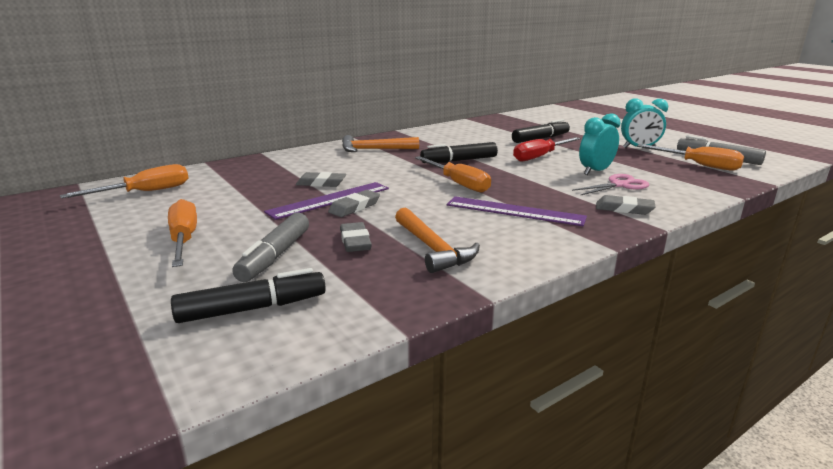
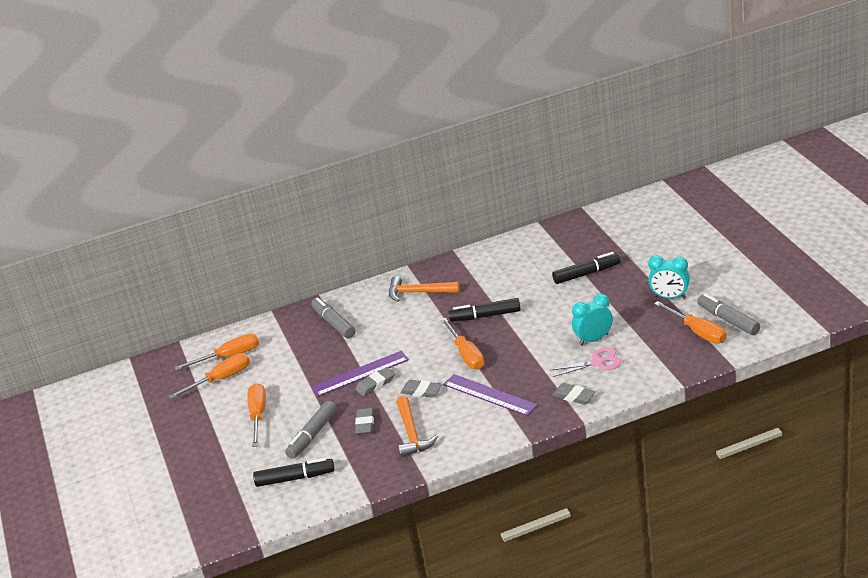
camera: 20 degrees right, 10 degrees up
grey eraser [296,172,346,187] -> grey eraser moved to [401,380,442,398]
red screwdriver [513,137,581,162] -> none
none -> orange screwdriver [169,353,250,399]
none -> grey marker [311,297,355,338]

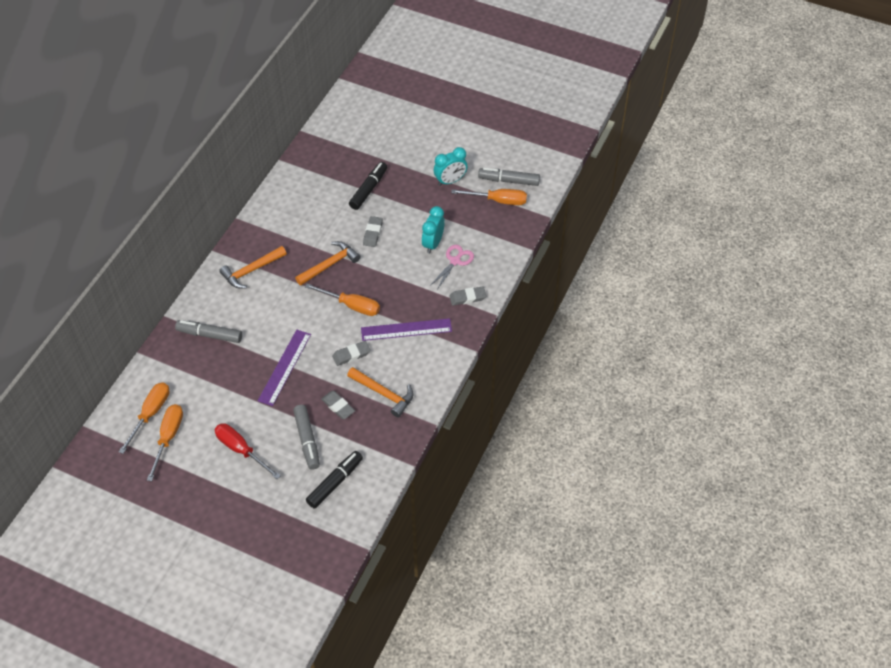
camera: 50 degrees left, 20 degrees up
orange screwdriver [247,383,266,447] -> red screwdriver [215,423,281,479]
grey eraser [355,367,395,396] -> grey eraser moved to [363,216,383,247]
black marker [448,298,521,322] -> orange hammer [295,241,361,286]

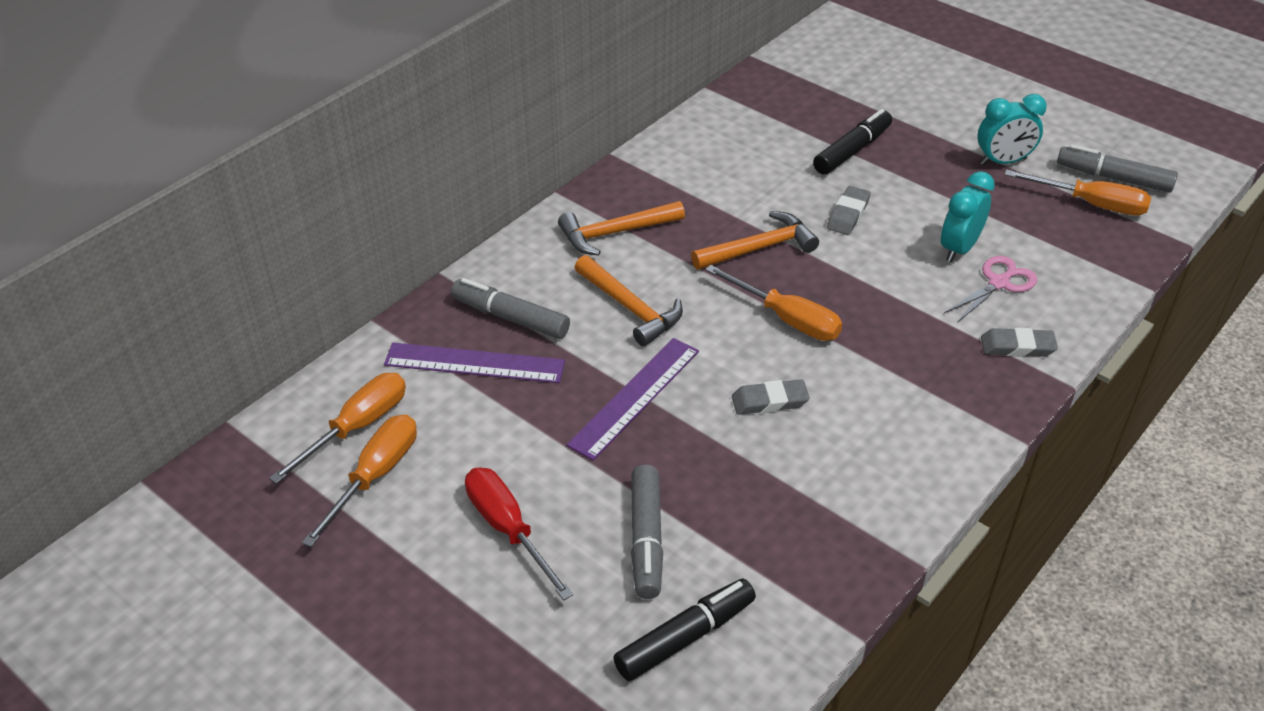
camera: 15 degrees right, 10 degrees down
grey eraser [321,391,355,419] -> none
orange hammer [347,367,414,418] -> orange hammer moved to [575,255,683,346]
purple ruler [361,318,452,341] -> purple ruler moved to [384,343,565,383]

